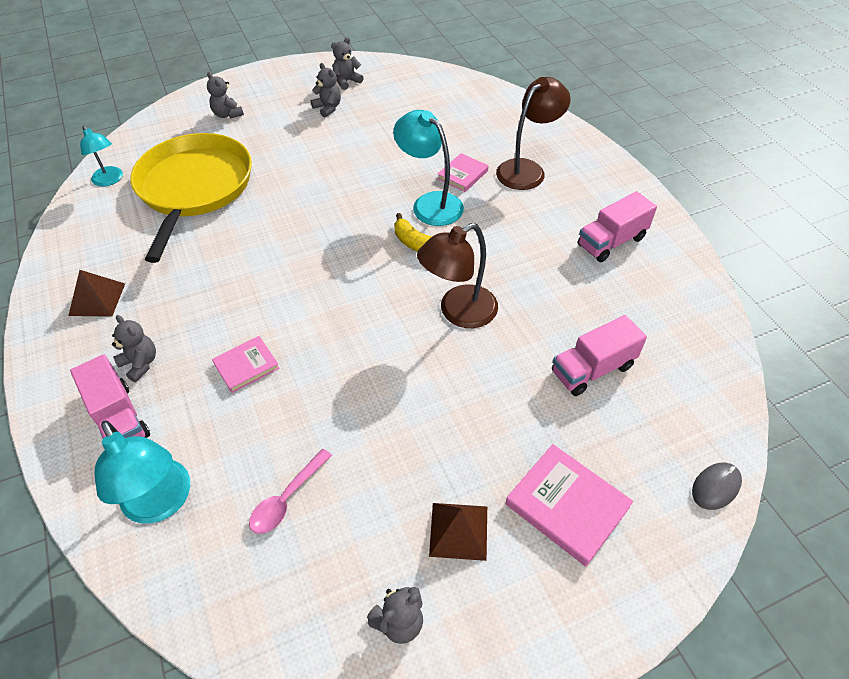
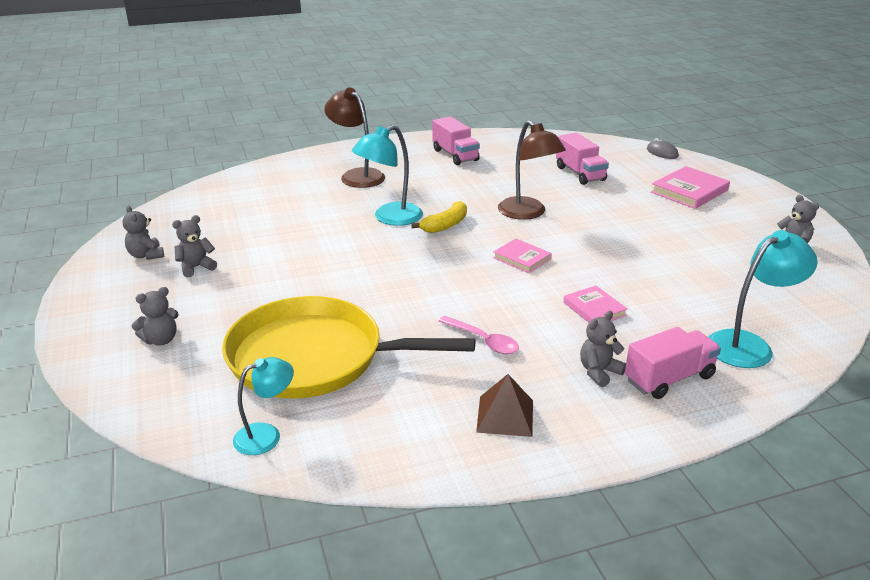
camera: 85 degrees left, 20 degrees down
pink spoon [249,449,332,534] -> pink spoon moved to [439,316,519,354]
brown pyramid [429,503,487,561] -> none
pink book [437,153,488,192] -> pink book moved to [493,239,552,273]

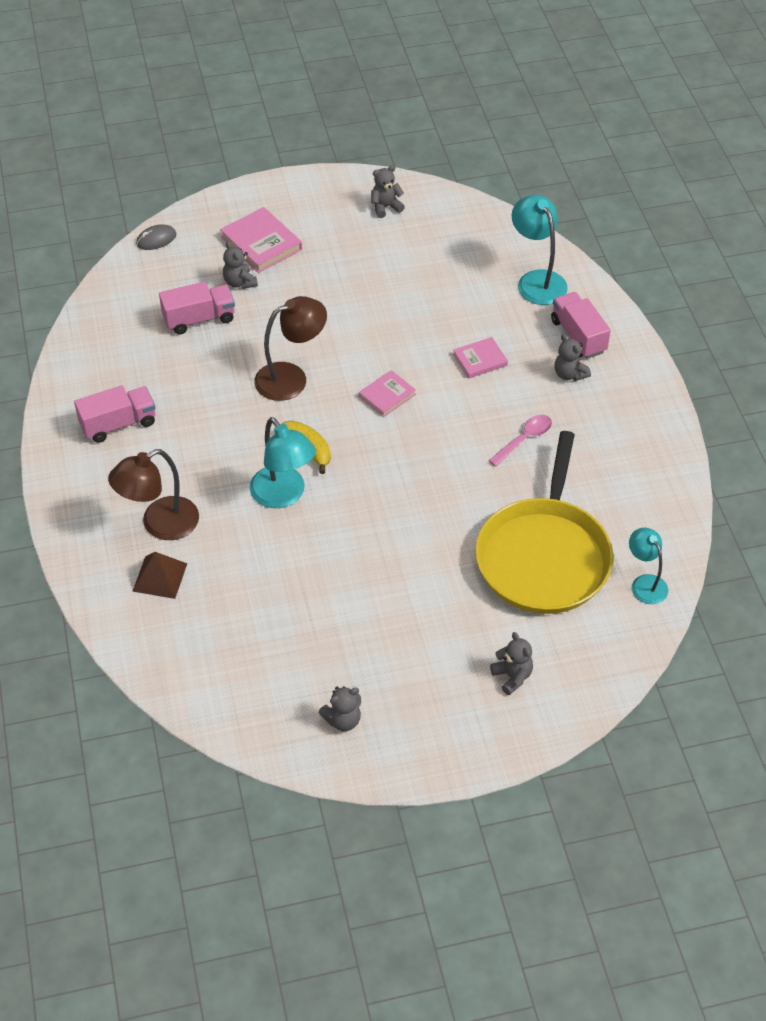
camera: 85 degrees left, 20 degrees up
grey teddy bear [172,215,217,278] -> grey teddy bear moved to [223,242,258,289]
brown pyramid [476,374,533,437] -> brown pyramid moved to [132,552,187,599]

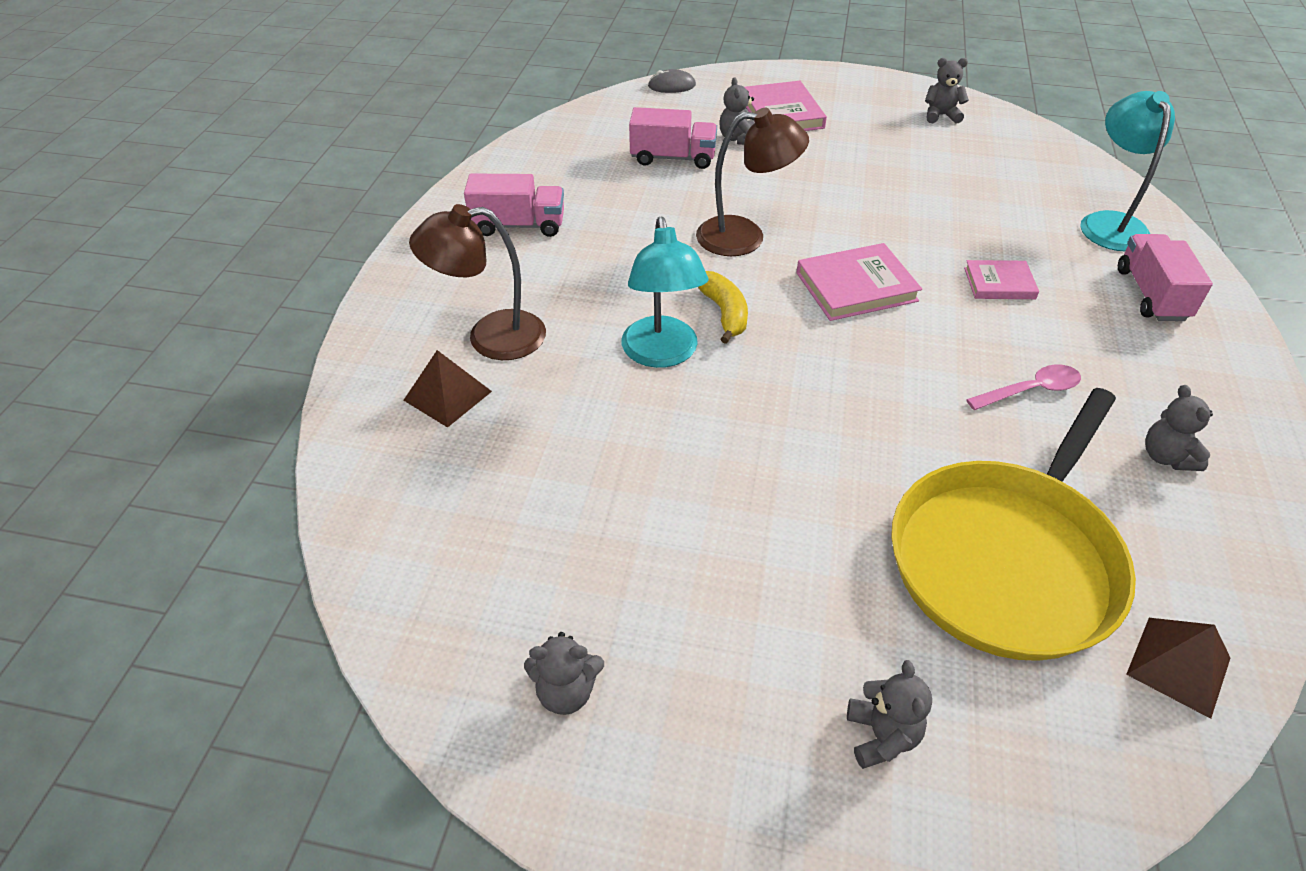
camera: 25 degrees right, 5 degrees down
pink book [359,370,416,417] -> pink book [796,243,922,321], size x1.60
grey teddy bear [554,334,591,381] -> grey teddy bear moved to [1145,385,1213,471]
turquoise lamp [629,528,668,604] -> brown pyramid [1126,618,1230,719]

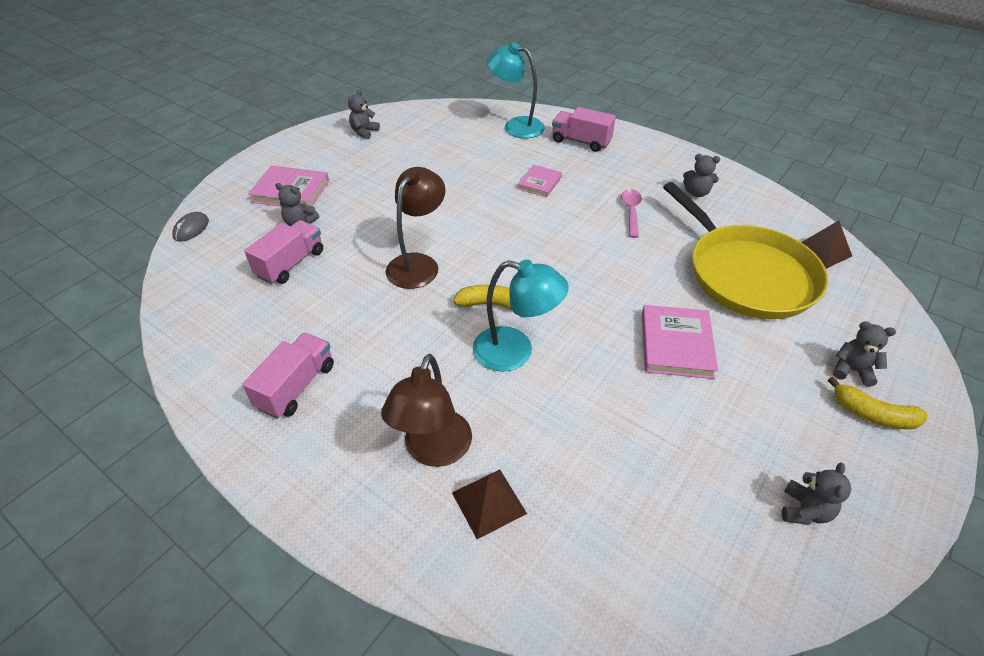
camera: 65 degrees left, 0 degrees up
pink book [796,243,922,321] -> pink book moved to [642,305,718,379]
none -> yellow banana [828,377,927,429]

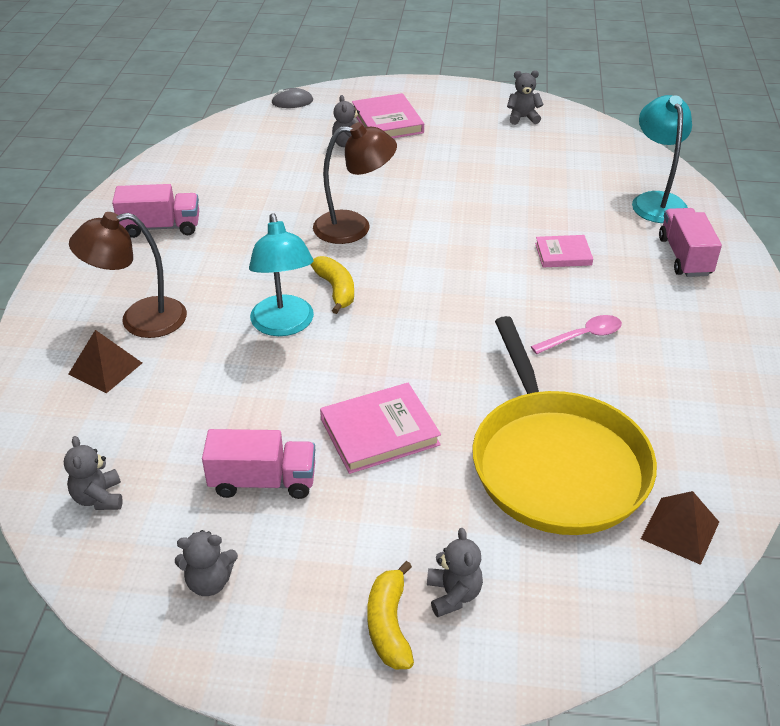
camera: 60 degrees right, 5 degrees down
pink truck [244,220,323,284] -> pink truck moved to [202,429,315,499]
yellow pan [663,182,829,319] -> yellow pan turned 45 degrees counterclockwise [472,316,657,535]
grey teddy bear [683,154,720,197] -> grey teddy bear moved to [64,436,123,510]

